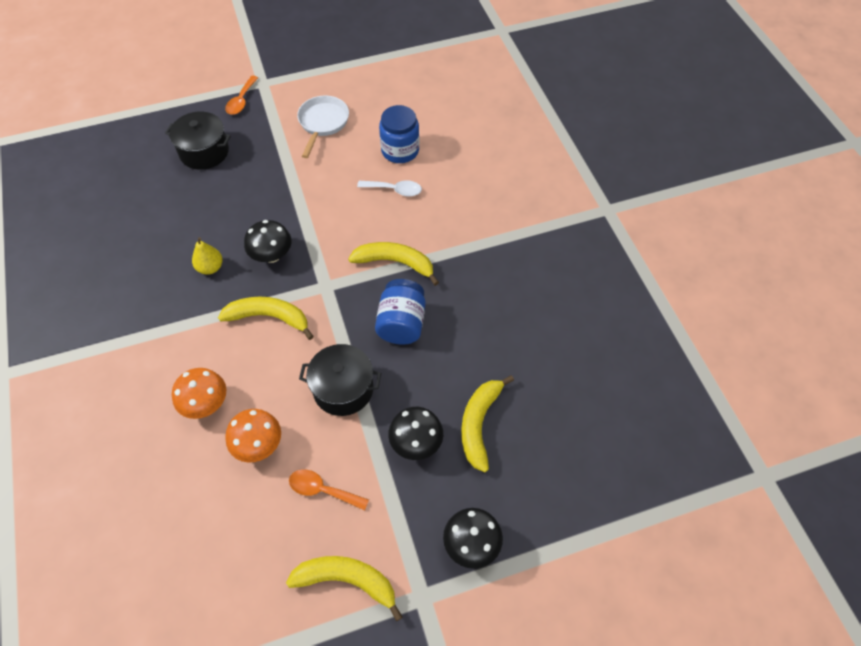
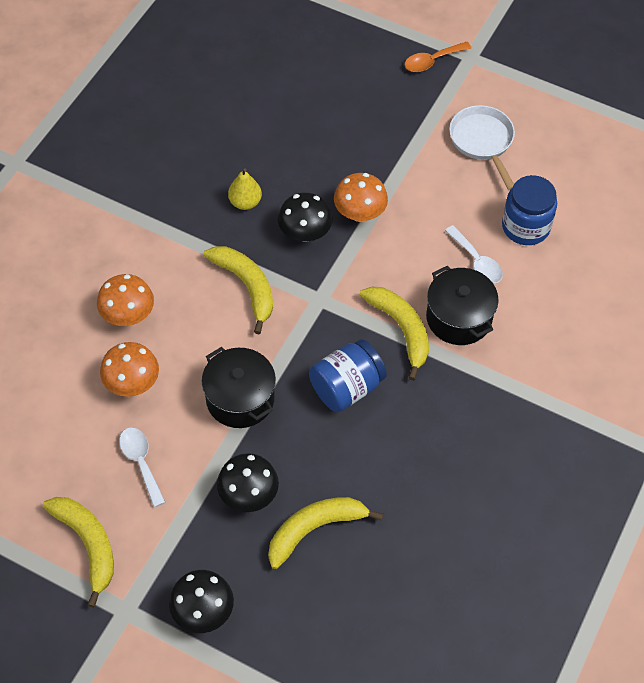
camera: 45 degrees right, 0 degrees up
black pot [165,112,231,170] -> black pot moved to [426,266,499,345]
orange spoon [289,469,369,510] -> white spoon [119,427,165,507]
white pan [297,95,349,158] -> white pan turned 75 degrees counterclockwise [449,105,515,190]
none -> orange mushroom [334,173,388,222]

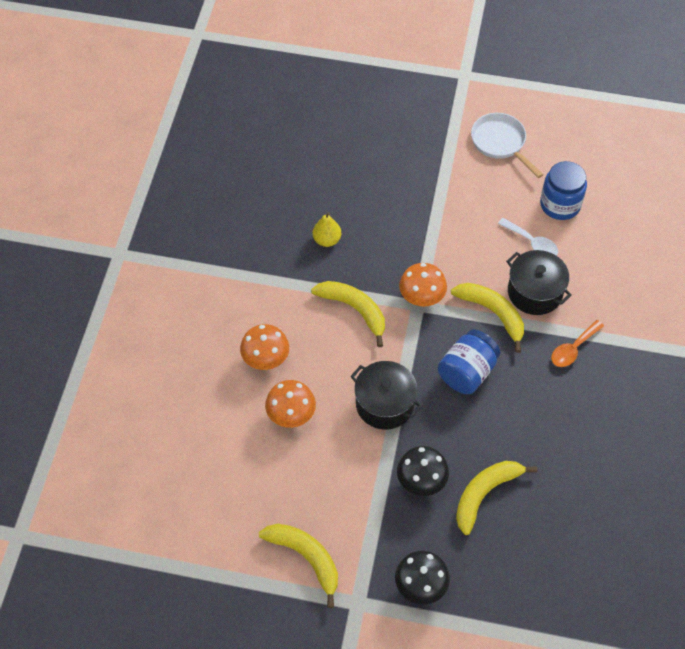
camera: 15 degrees left, 0 degrees up
white spoon [119,427,165,507] -> none
black mushroom [278,193,332,242] -> none
orange mushroom [334,173,388,222] -> orange mushroom moved to [399,263,447,306]
orange spoon [405,42,472,72] -> orange spoon moved to [551,320,604,367]

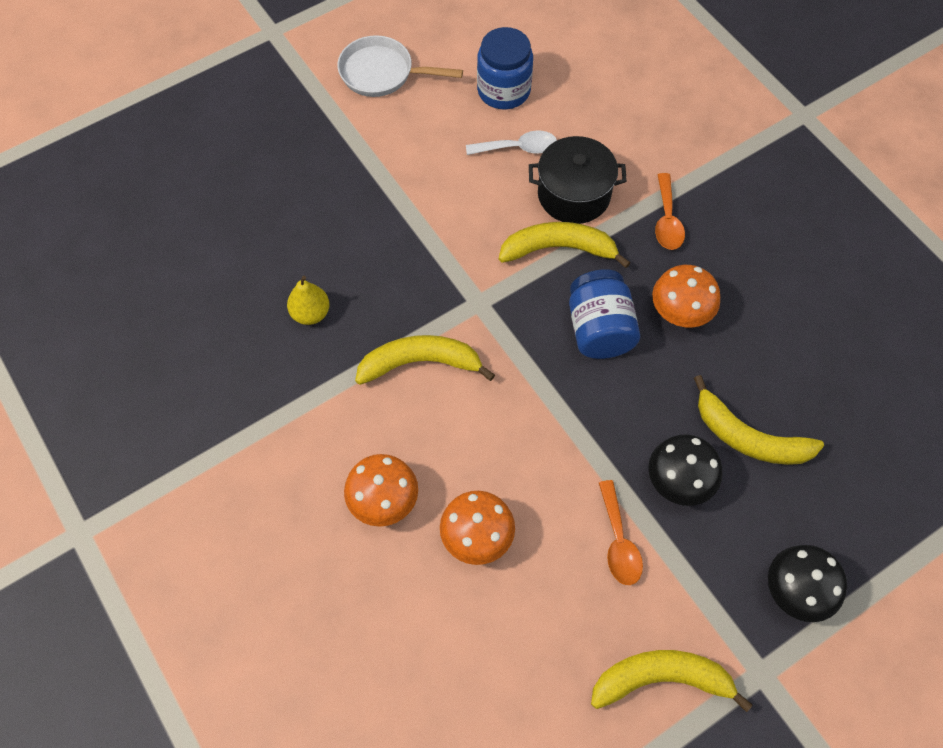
camera: 45 degrees left, 5 degrees up
black pot [350,361,422,430] -> none
orange mushroom [399,263,447,306] -> orange mushroom moved to [652,265,720,328]
yellow banana [456,461,537,535] -> yellow banana turned 60 degrees counterclockwise [694,375,824,465]
none -> orange spoon [599,480,643,585]

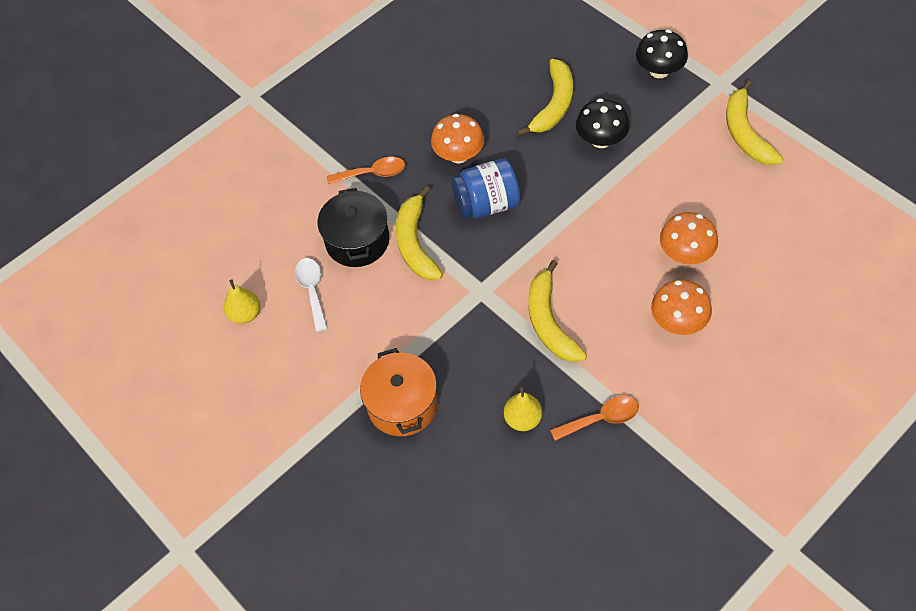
camera: 95 degrees left, 5 degrees down
white pan [337,35,463,97] -> none
blue jar [477,27,533,109] -> yellow pear [224,280,260,324]
orange spoon [599,480,643,585] -> orange spoon moved to [550,396,639,441]
none -> orange pot [360,348,438,436]

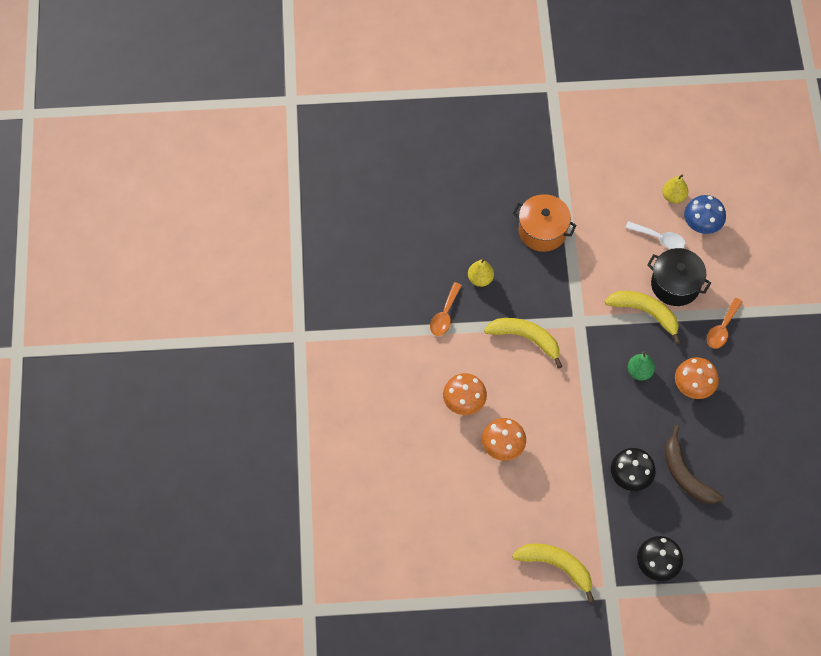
camera: 125 degrees right, 5 degrees up
blue jar [451,158,521,219] -> green pear [627,351,655,381]
yellow banana [517,59,573,136] -> brown banana [665,426,723,504]
none -> blue mushroom [684,195,726,234]

